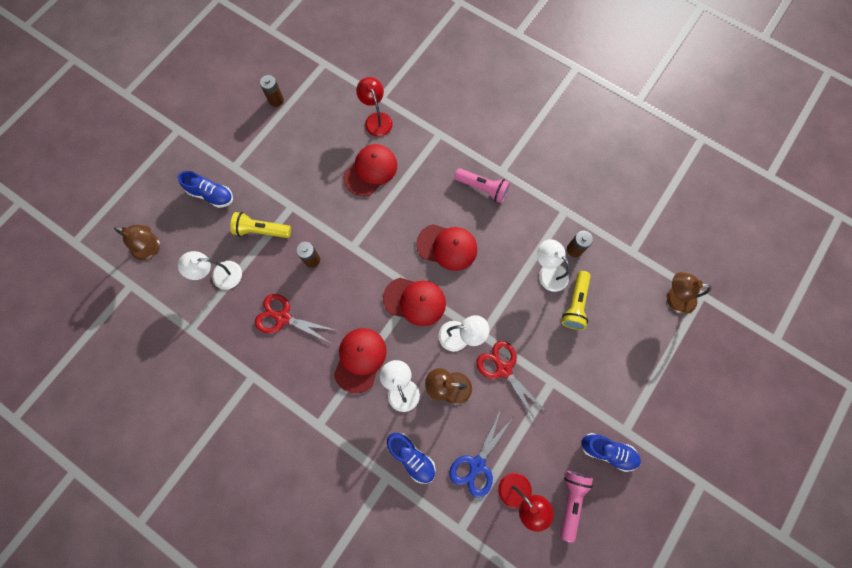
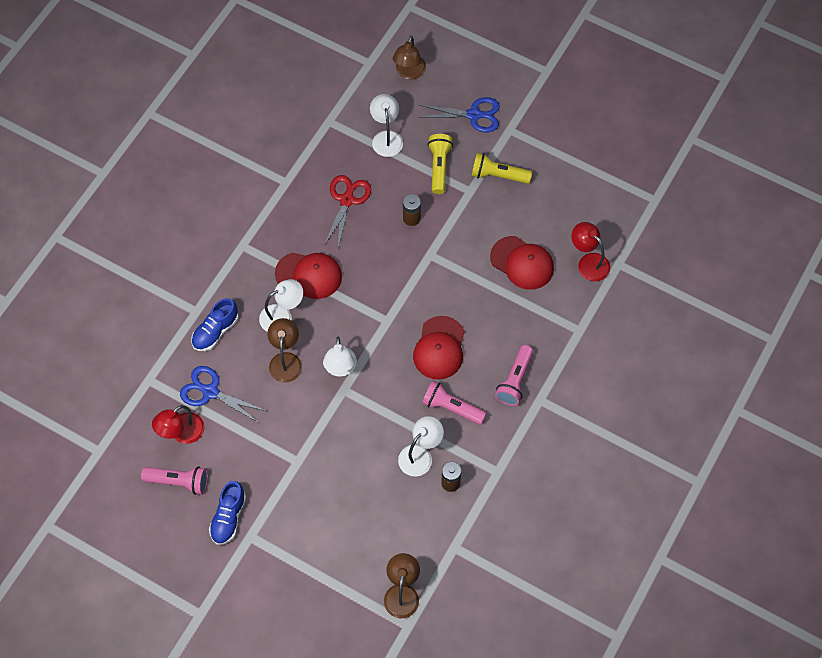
camera: 85 degrees right, 10 degrees down
blue shoe [178,171,233,208] -> blue scissors [418,97,500,132]
brown battery [260,75,284,107] -> none
red lamp [356,77,393,137] -> red lamp turned 105 degrees counterclockwise [571,222,610,281]
red cap [383,278,446,326] -> none
red scissors [476,341,546,421] -> none
yellow flashlight [562,271,591,330] -> yellow flashlight moved to [472,153,532,184]
none -> pink flashlight [422,381,486,425]

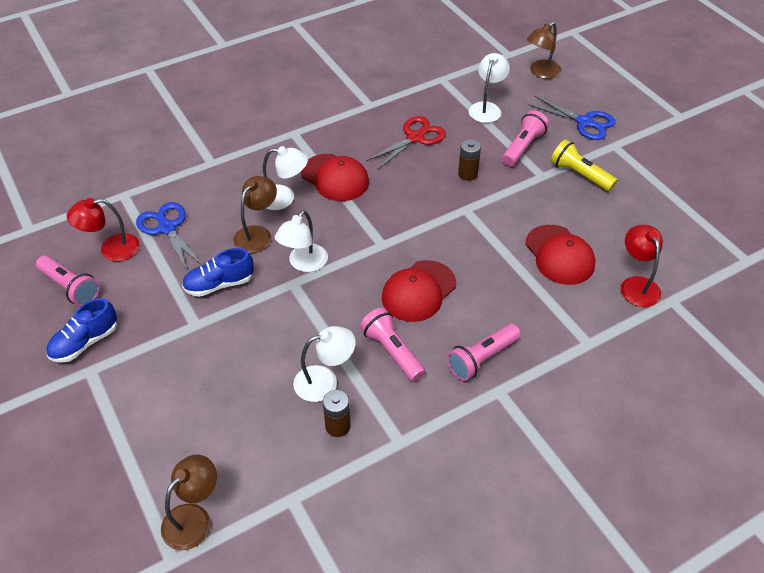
camera: 30 degrees right, 15 degrees down
blue shoe [191,298,238,351] -> blue shoe moved to [182,248,254,297]
yellow flashlight [427,134,453,194] -> pink flashlight [502,110,549,166]

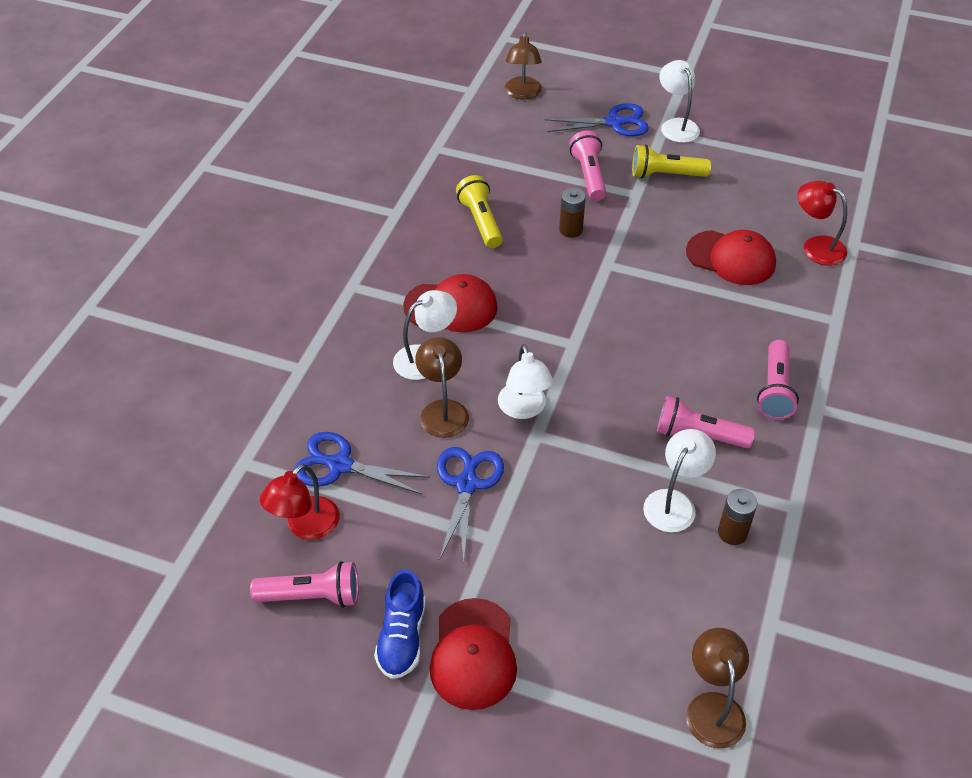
camera: 40 degrees left, 0 degrees up
blue shoe [182,248,254,297] -> blue scissors [437,447,504,563]
red scissors [366,116,446,170] -> yellow flashlight [456,175,503,248]
red cap [382,260,456,322] -> red cap moved to [430,598,517,710]
white lamp [469,53,510,123] -> white lamp moved to [659,60,700,143]

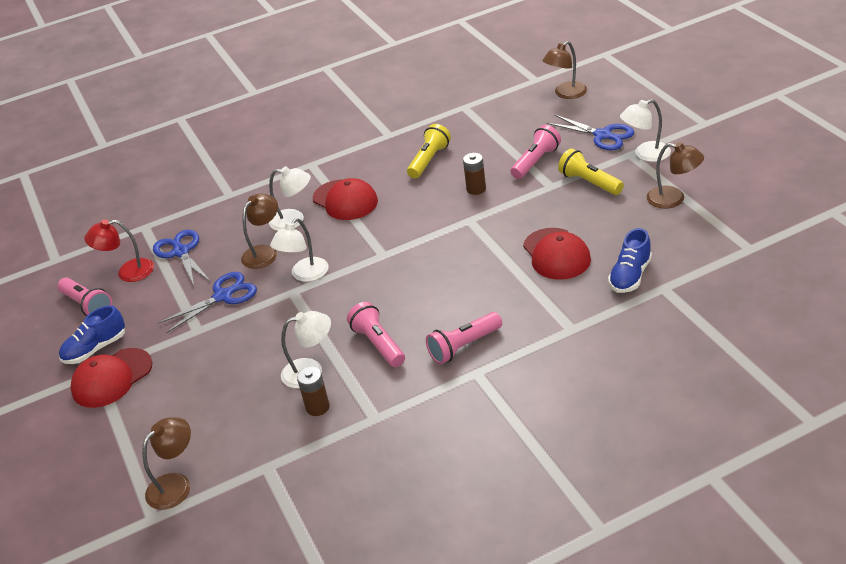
camera: 50 degrees right, 10 degrees down
white lamp [659,60,700,143] -> white lamp turned 135 degrees counterclockwise [620,99,671,162]
red lamp [797,181,847,266] -> blue shoe [608,228,652,293]
none -> brown lamp [647,142,704,209]

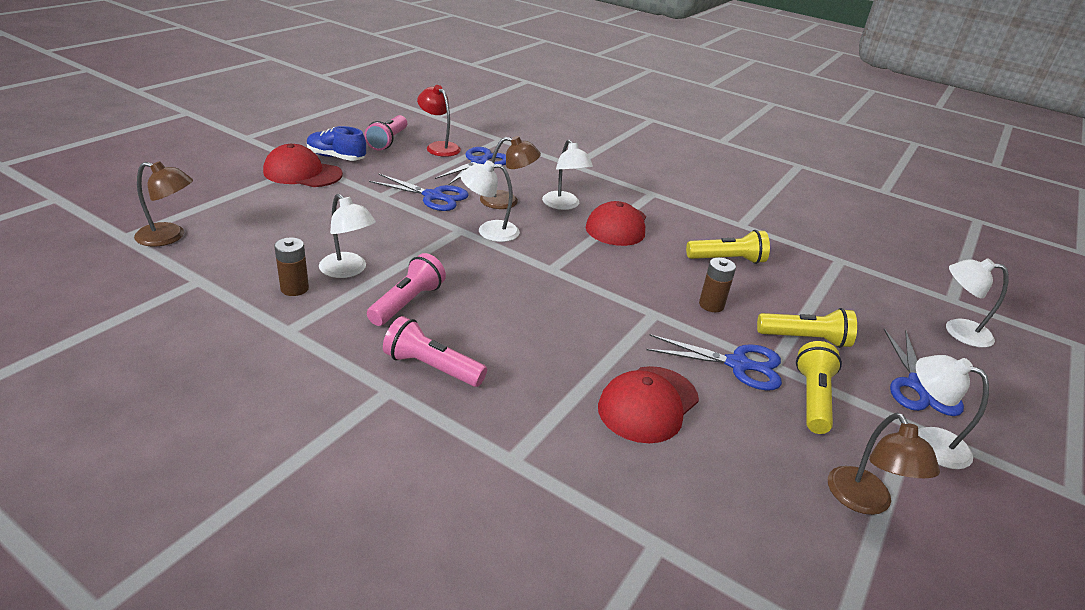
camera: 50 degrees right, 5 degrees down
pink flashlight [511,125,561,179] -> yellow flashlight [757,308,857,348]
brown lamp [542,41,587,99] -> white lamp [946,258,1009,348]
blue shoe [608,228,652,293] -> none
none -> blue scissors [646,334,782,390]

